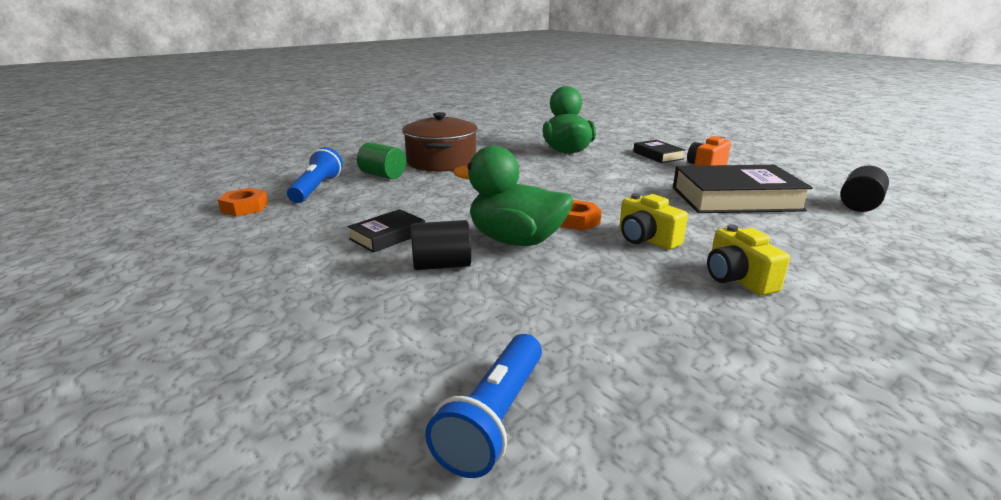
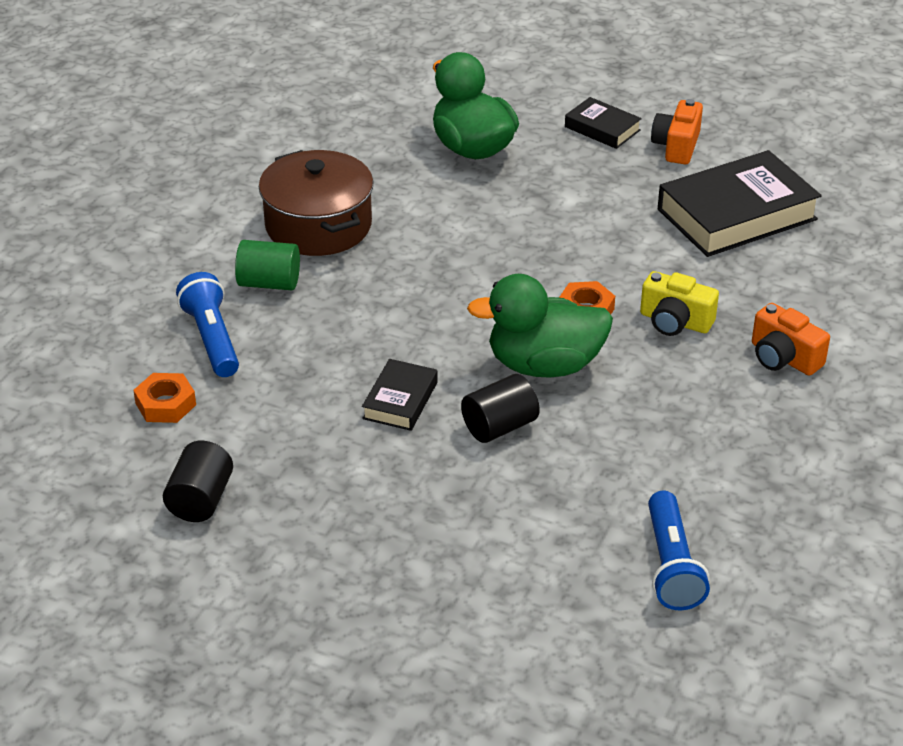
camera: 25 degrees left, 15 degrees up
yellow camera [707,224,790,296] -> orange camera [752,303,830,376]
black cylinder [840,166,889,212] -> black cylinder moved to [163,441,233,522]

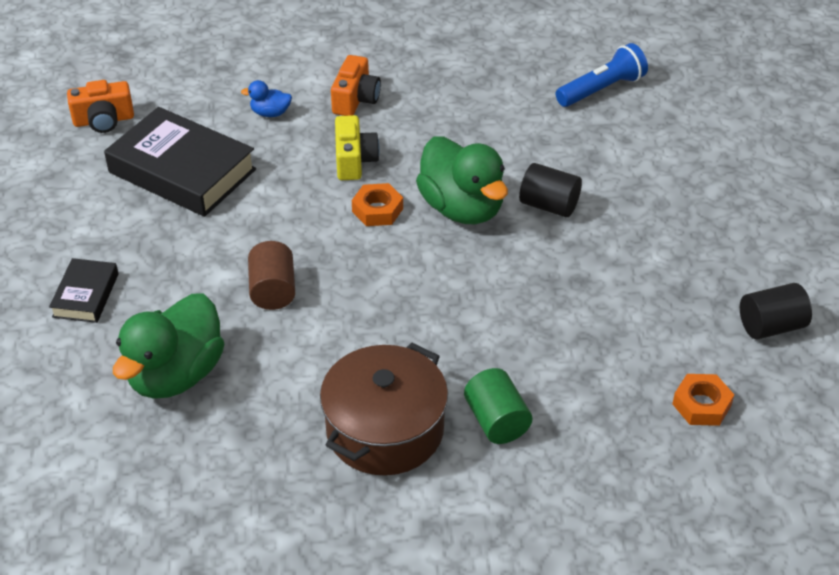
camera: 120 degrees left, 5 degrees up
blue flashlight [176,272,239,377] -> none
black book [362,359,437,431] -> none
orange camera [651,99,703,164] -> orange camera moved to [67,80,134,133]
none -> blue duck [241,80,292,117]
none -> brown cylinder [248,241,295,310]

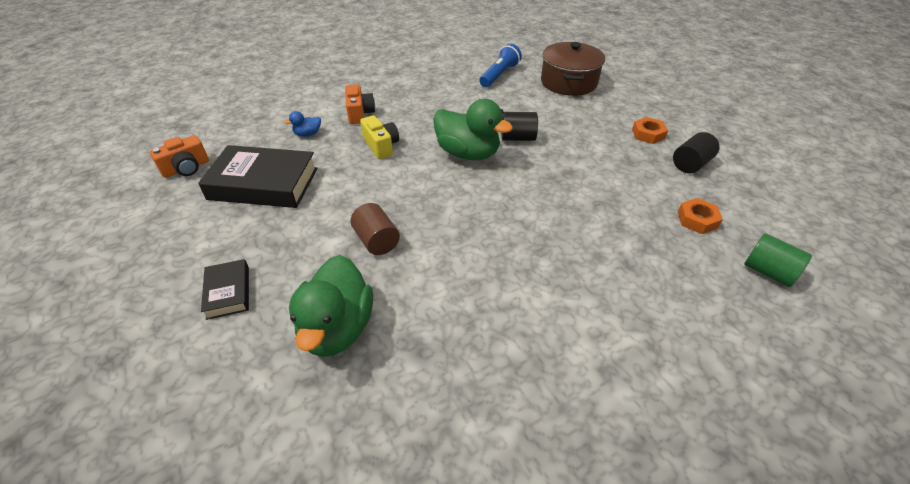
camera: 25 degrees left, 0 degrees up
brown pot [320,343,448,476] -> brown pot moved to [541,42,605,96]
orange nut [352,183,403,226] -> orange nut moved to [632,117,668,144]
green cylinder [464,368,532,444] -> green cylinder moved to [744,233,812,287]

